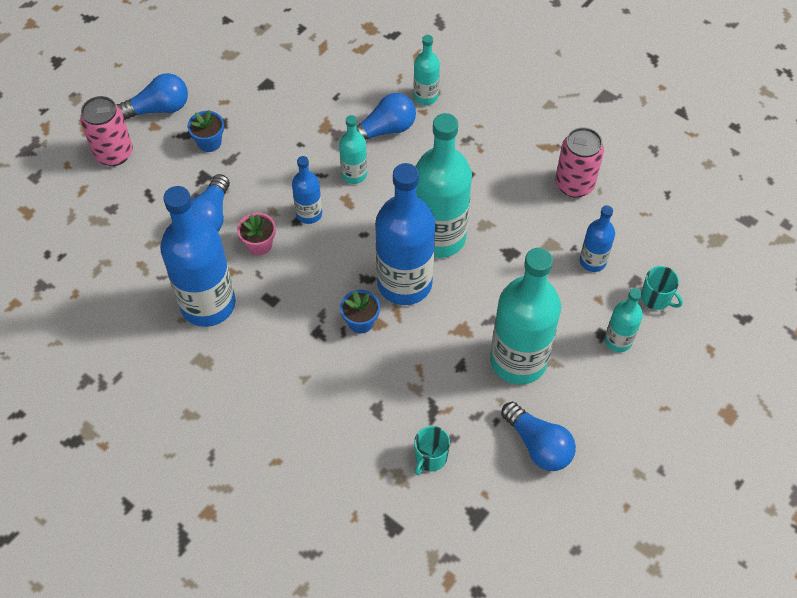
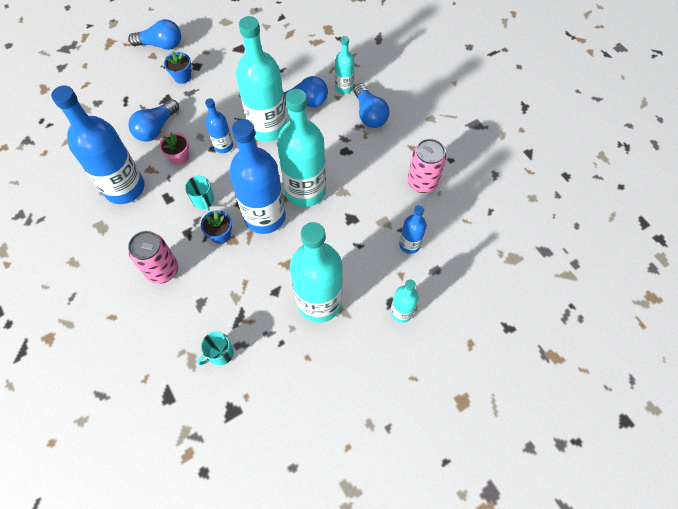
camera: 20 degrees right, 5 degrees up
pink can [80,96,133,166] -> pink can moved to [128,231,178,284]
turquoise bottle [339,115,367,184] -> turquoise bottle [236,16,287,142], size x2.01
blue light bulb [501,401,576,471] -> blue light bulb moved to [354,83,390,128]
turquoise mug [641,266,683,310] -> turquoise mug moved to [185,176,214,211]

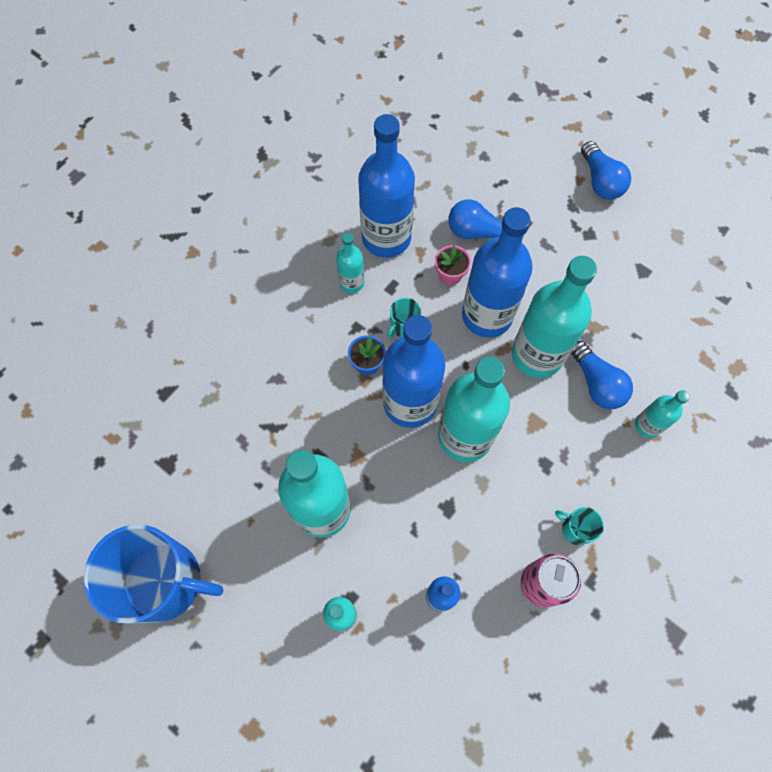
camera: 70 degrees right, 5 degrees up
pink can [128,231,178,284] -> none
blue flower pot [164,51,191,84] -> none
turquoise mug [197,332,234,366] -> turquoise mug moved to [555,507,604,545]
blue bottle [205,98,233,153] -> blue bottle [462,207,533,338], size x2.01
blue light bulb [354,83,390,128] -> none
none -> blue mug [84,524,224,624]
none -> turquoise bottle [336,233,364,293]

